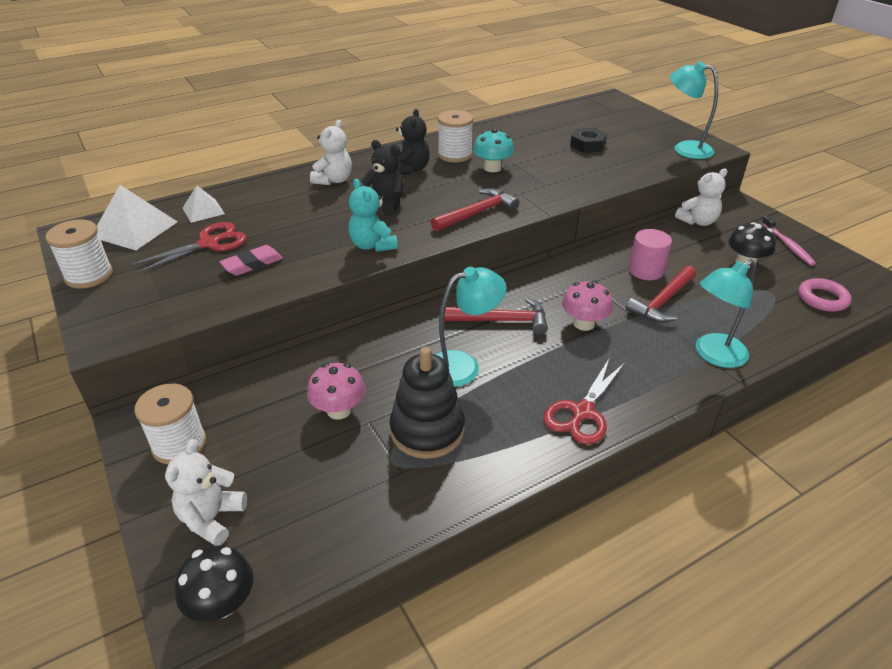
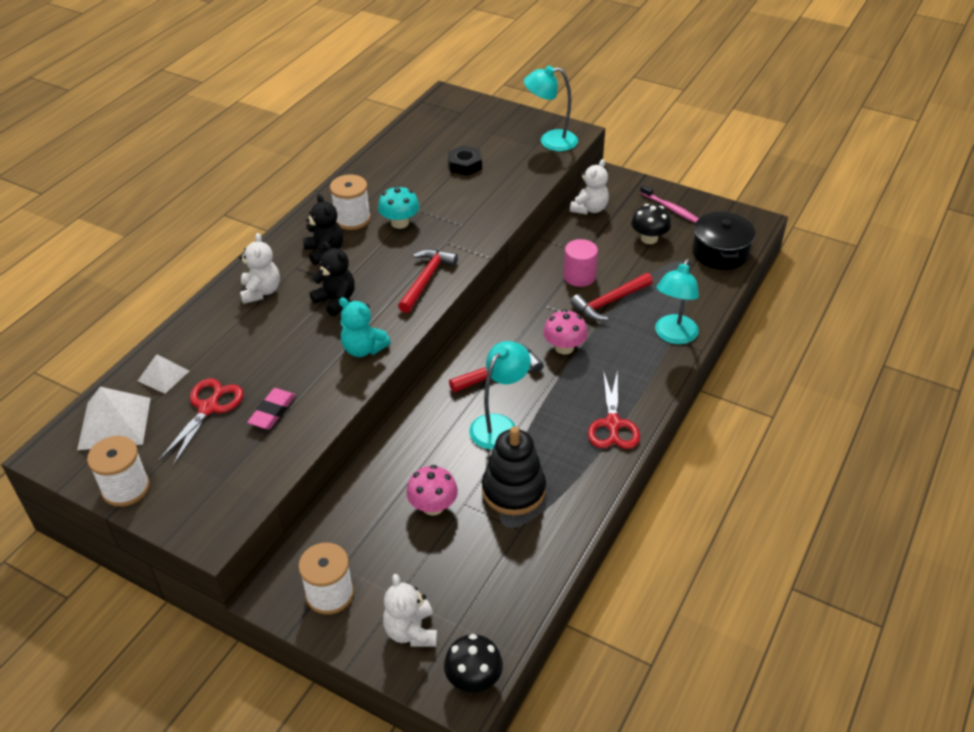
camera: 30 degrees left, 5 degrees up
black teddy bear [360,140,404,215] -> black teddy bear turned 45 degrees clockwise [310,242,355,316]
red hammer [626,266,696,323] -> red hammer turned 45 degrees clockwise [570,273,653,321]
pink ring [799,278,852,312] -> black pot [692,212,755,270]

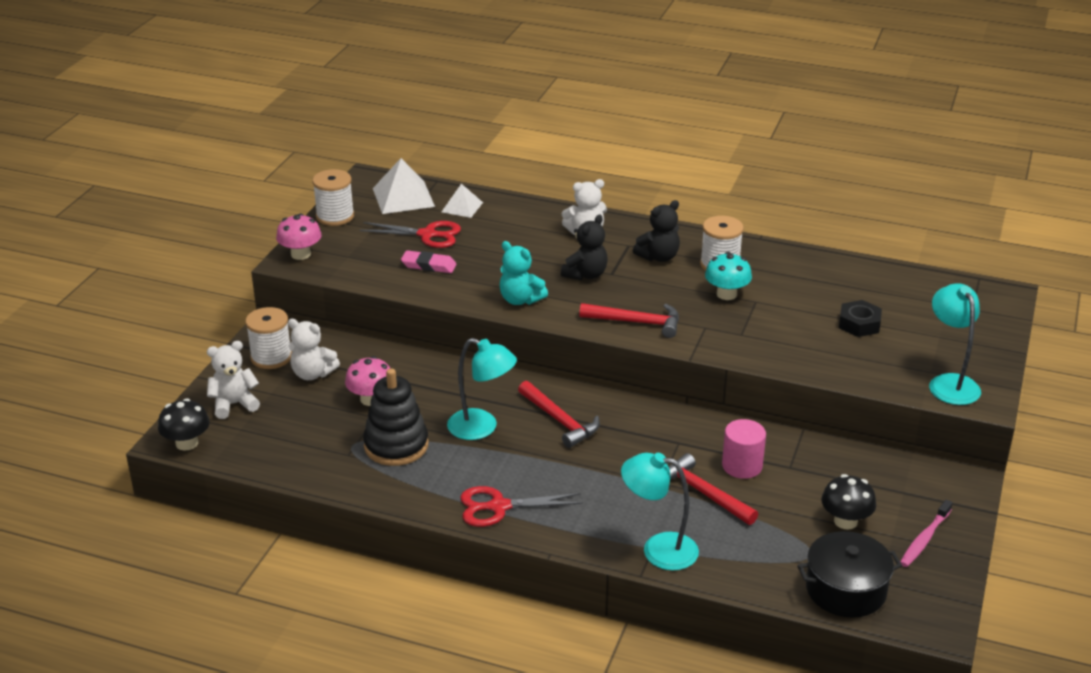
camera: 80 degrees right, 10 degrees down
turquoise teddy bear [339,298,391,357] -> turquoise teddy bear turned 75 degrees counterclockwise [499,241,548,305]
pink mushroom [543,309,588,355] -> pink mushroom moved to [276,213,322,260]
white teddy bear [570,159,609,215] -> white teddy bear moved to [288,319,340,380]

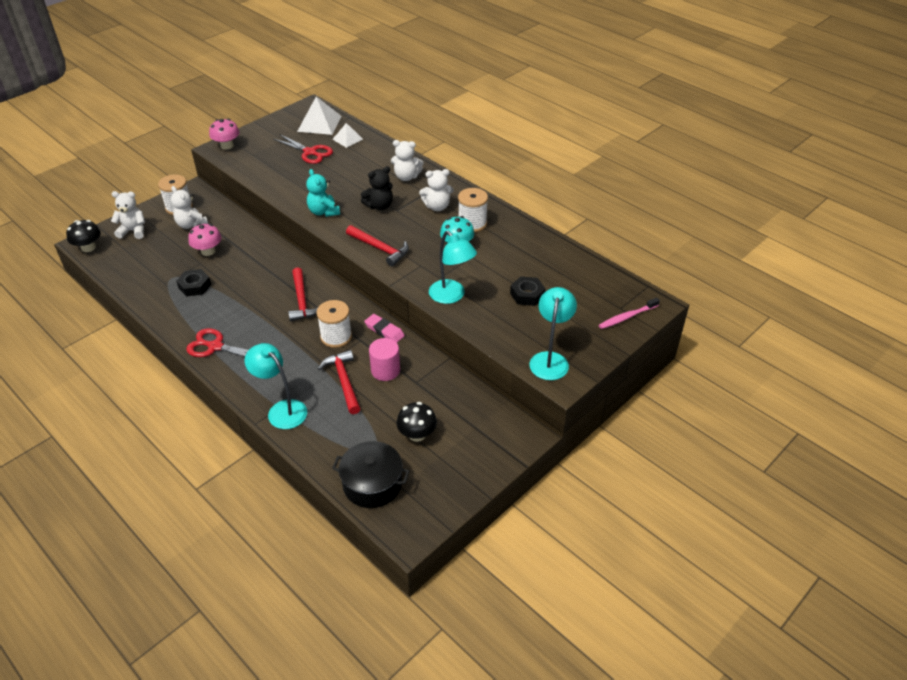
camera: 25 degrees right, 10 degrees up
white spool [312,169,354,226] -> white spool moved to [316,300,352,348]
black stacking toy [363,369,429,466] -> black nut [176,269,211,297]
pink eraser [401,250,457,273] -> pink eraser moved to [364,314,405,343]
turquoise lamp [447,338,517,440] -> turquoise lamp moved to [429,231,477,304]
black teddy bear [633,200,680,262] -> white teddy bear [419,169,454,211]
pink toothbrush [900,500,953,567] -> pink toothbrush moved to [599,298,660,329]

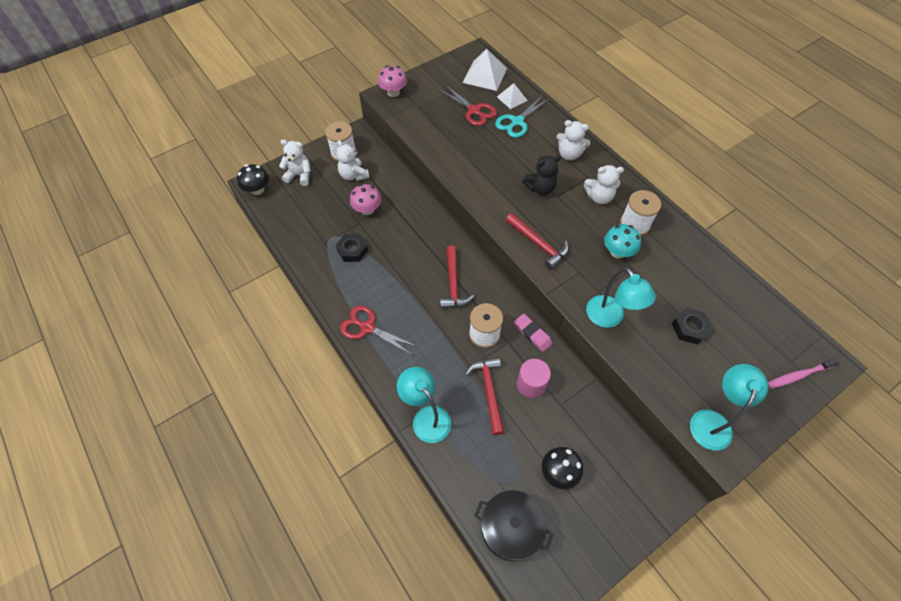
camera: 10 degrees right, 15 degrees up
turquoise teddy bear [306,169,340,217] -> none
none -> turquoise scissors [495,95,549,138]

